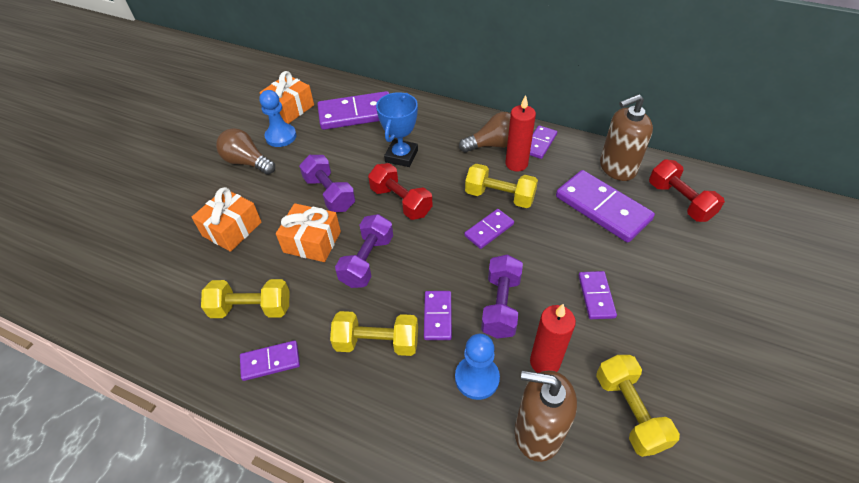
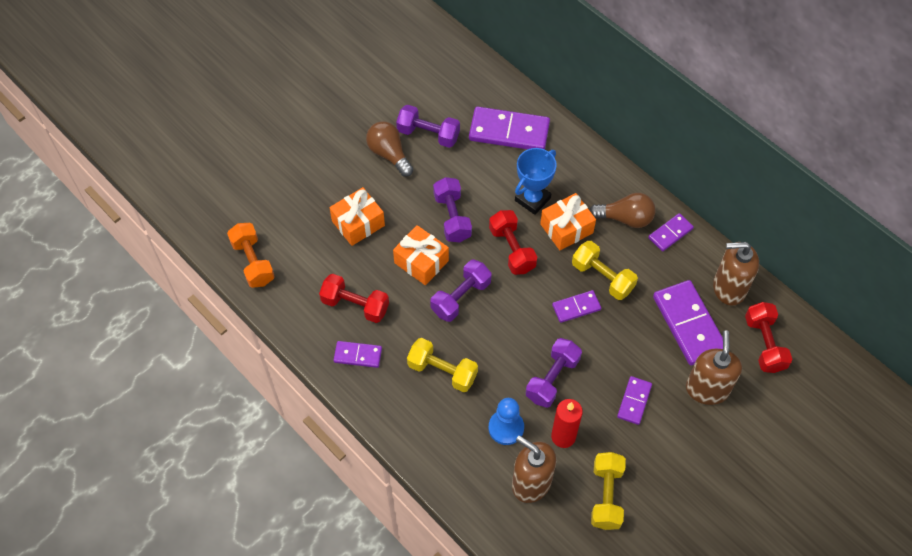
camera: 20 degrees right, 10 degrees up
yellow dumbbell [201,279,290,318] -> red dumbbell [319,274,389,323]
blue pawn [259,90,296,147] -> purple dumbbell [396,105,460,148]
orange gift [260,71,314,124] -> orange gift moved to [540,193,596,250]
purple domino [424,291,452,340] -> none
red candle [505,95,536,172] -> none
none -> orange dumbbell [227,223,275,288]
none -> brown soap dispenser [686,330,742,405]

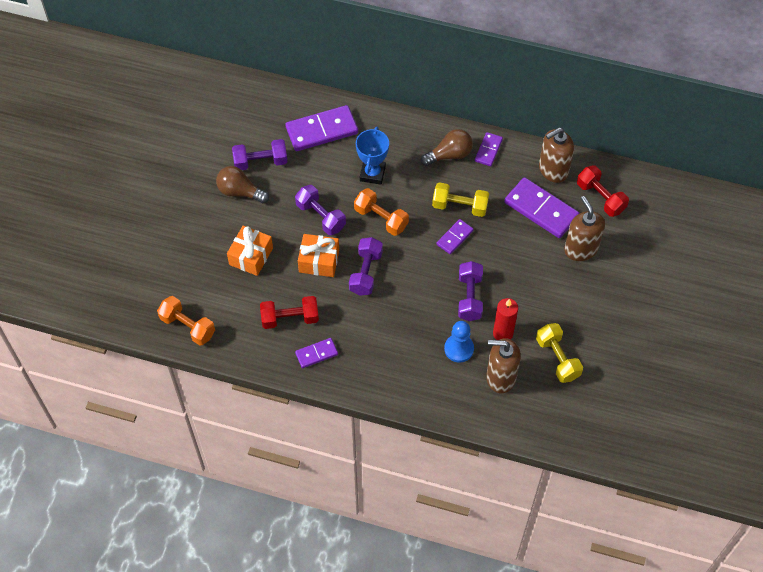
camera: 30 degrees left, 0 degrees up
yellow dumbbell [407,338,478,392] -> none
red dumbbell [489,210,537,275] -> orange dumbbell [354,188,409,236]
orange gift [540,193,596,250] -> none
purple domino [617,376,652,425] -> none

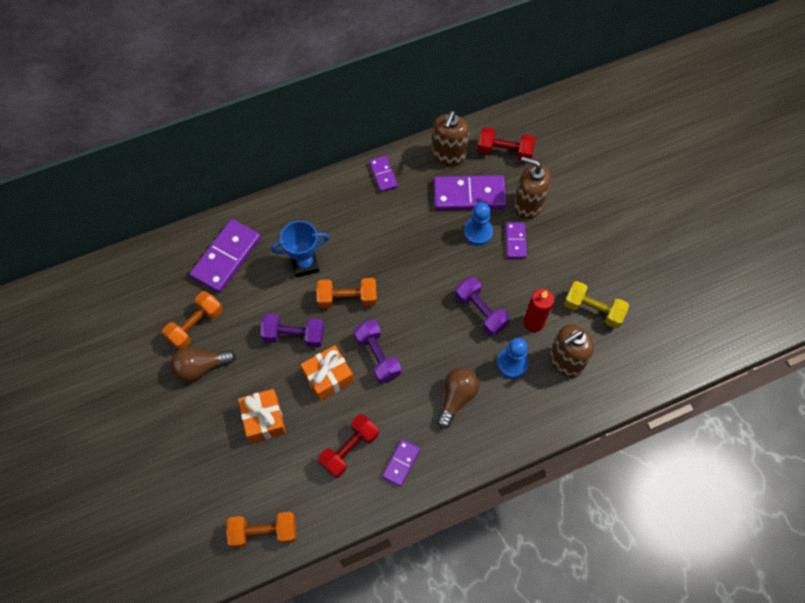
camera: 40 degrees left, 5 degrees up
purple dumbbell [232,139,287,170] -> orange dumbbell [162,291,223,350]
blue trophy [356,127,389,185] -> blue trophy turned 75 degrees counterclockwise [271,221,329,277]
brown light bulb [421,129,473,166] -> brown light bulb moved to [437,367,479,429]
yellow dumbbell [432,182,489,217] -> none
purple domino [436,219,474,254] -> purple domino moved to [506,222,527,259]
none -> blue pawn [464,202,493,245]

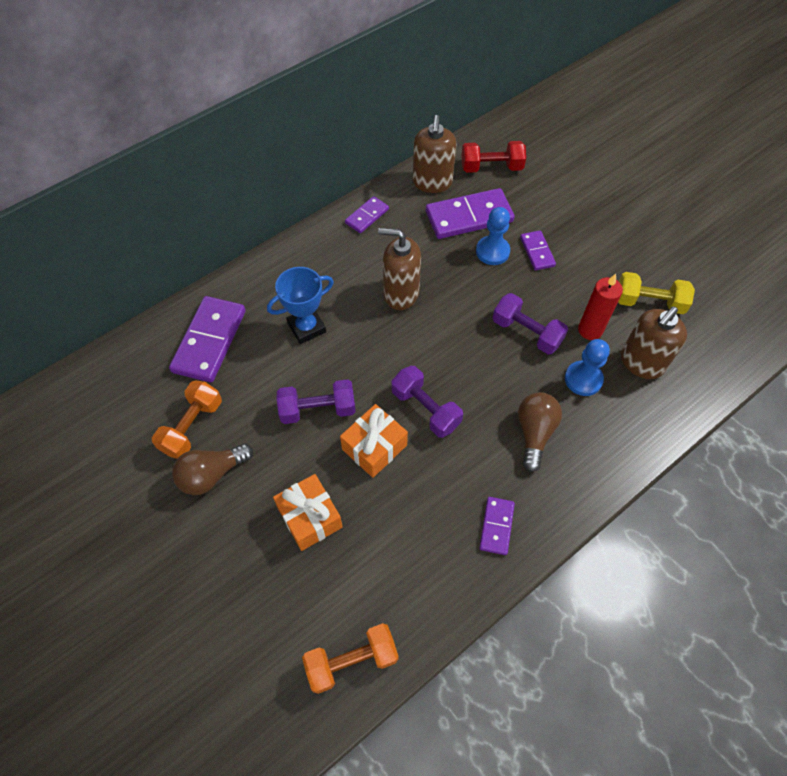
camera: 15 degrees left, 5 degrees down
orange dumbbell [317,278,377,308] -> none
red dumbbell [318,414,379,478] -> none
purple domino [369,156,398,192] -> purple domino turned 75 degrees clockwise [345,196,389,233]
brown soap dispenser [514,156,551,219] -> brown soap dispenser moved to [378,228,421,310]

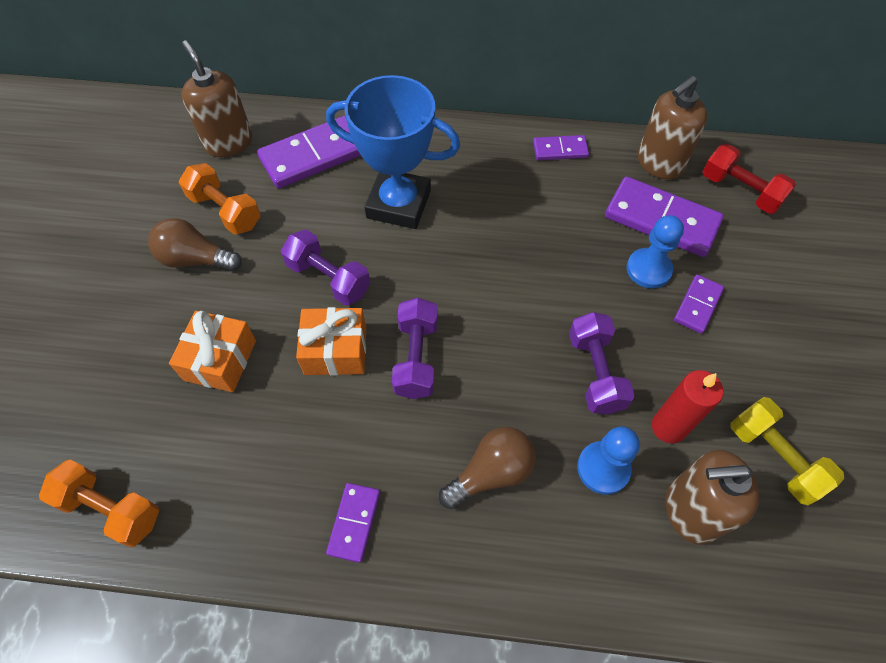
camera: 45 degrees right, 0 degrees up
orange dumbbell [152,380,222,459] -> orange dumbbell turned 60 degrees clockwise [179,163,261,235]
blue trophy [267,267,334,344] -> blue trophy [326,75,460,229], size x1.53
brown soap dispenser [378,228,421,310] -> brown soap dispenser moved to [182,40,252,157]
purple domino [479,497,515,555] -> purple domino turned 45 degrees counterclockwise [326,483,380,563]

